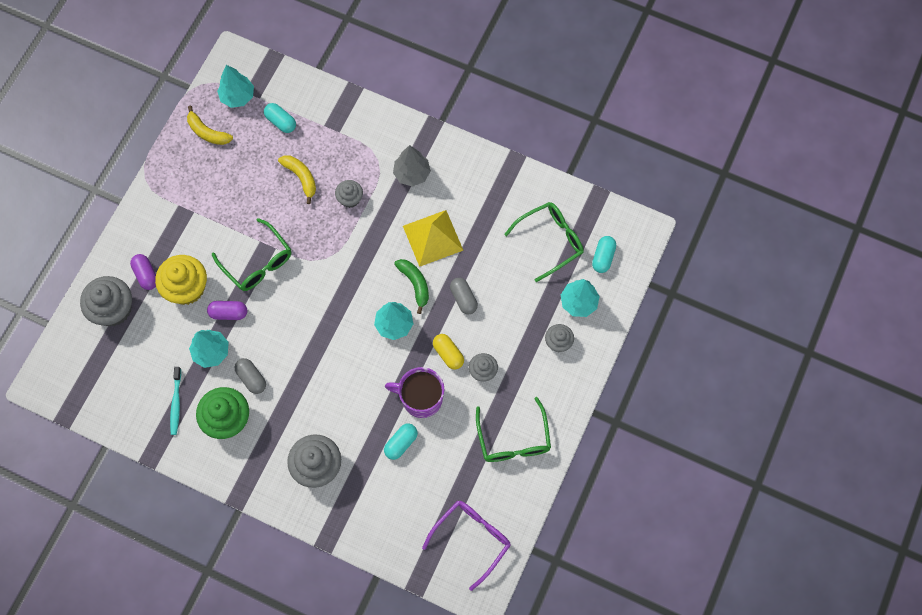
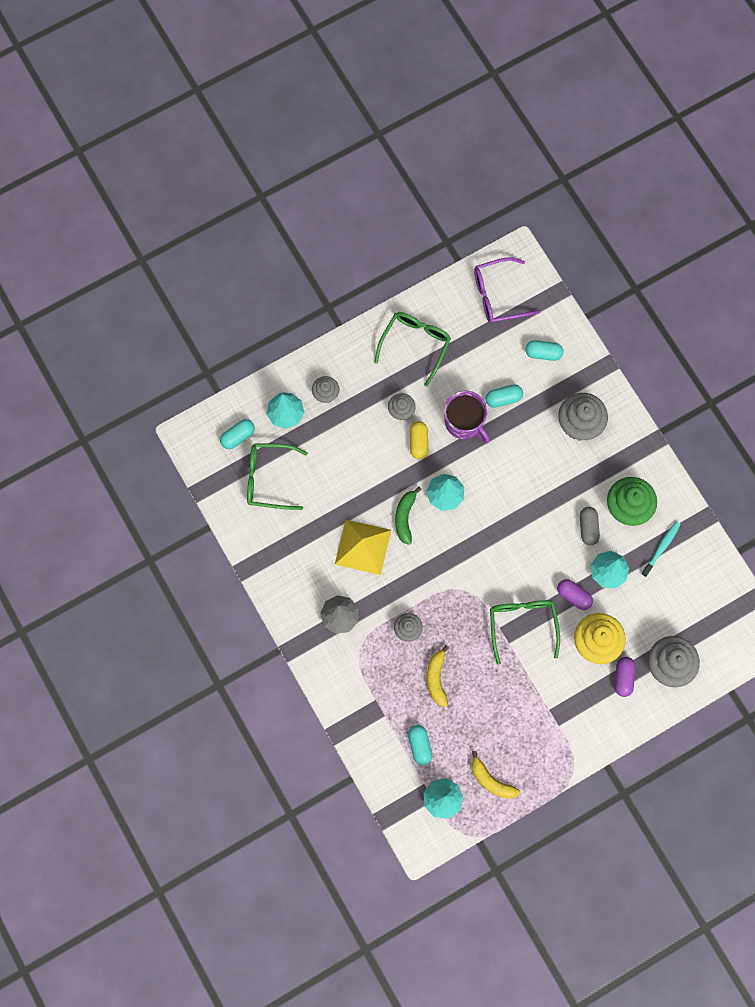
camera: 145 degrees left, 5 degrees up
yellow banana [187,106,233,145] -> yellow banana turned 150 degrees clockwise [471,751,520,799]
grey capsule [450,278,478,314] -> none
none -> turquoise capsule [525,340,563,361]

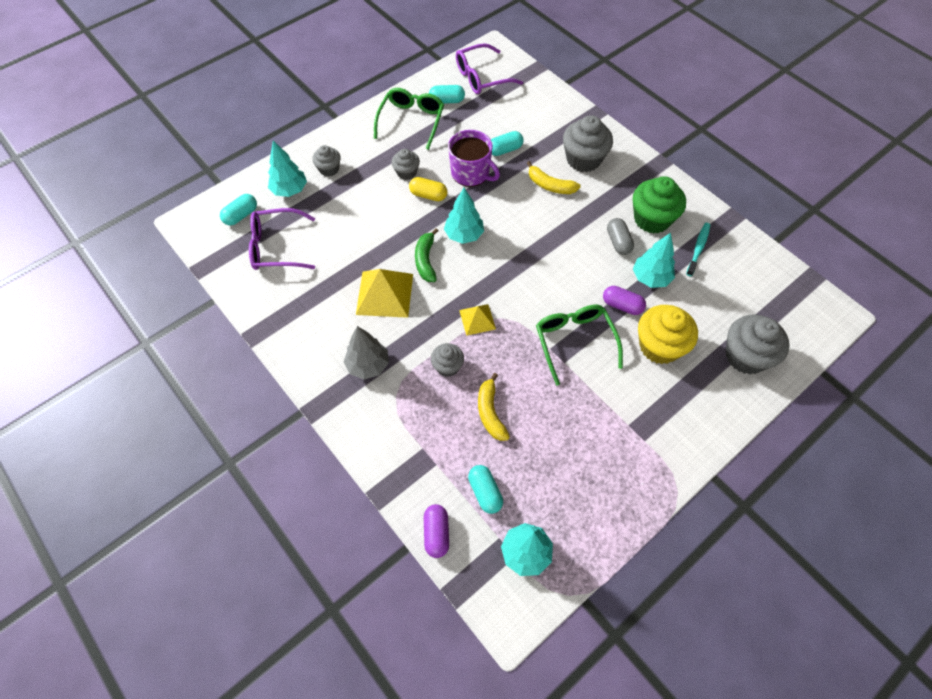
camera: 10 degrees left, 15 degrees down
green glasses [247,443,308,510] -> purple glasses [249,208,315,270]
yellow capsule [410,421,428,459] -> yellow capsule turned 60 degrees counterclockwise [409,177,448,201]
yellow banana [471,751,520,799] -> yellow banana moved to [527,161,581,194]
turquoise capsule [525,340,563,361] -> turquoise capsule moved to [429,85,465,104]
purple capsule [615,657,635,697] -> purple capsule moved to [424,504,449,558]
none -> yellow pyramid [459,304,496,336]

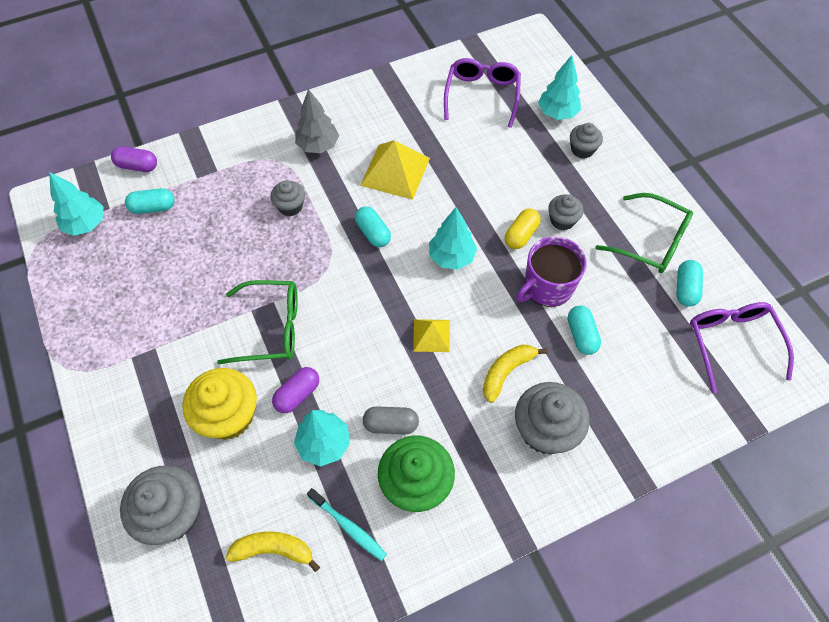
camera: 105 degrees right, 0 degrees up
turquoise capsule [220,194,257,226] -> turquoise capsule moved to [355,206,391,247]
green banana [415,228,438,282] -> none
yellow pyramid [459,304,496,336] -> yellow pyramid moved to [413,319,450,352]
yellow banana [478,373,510,441] -> yellow banana moved to [226,531,320,572]

